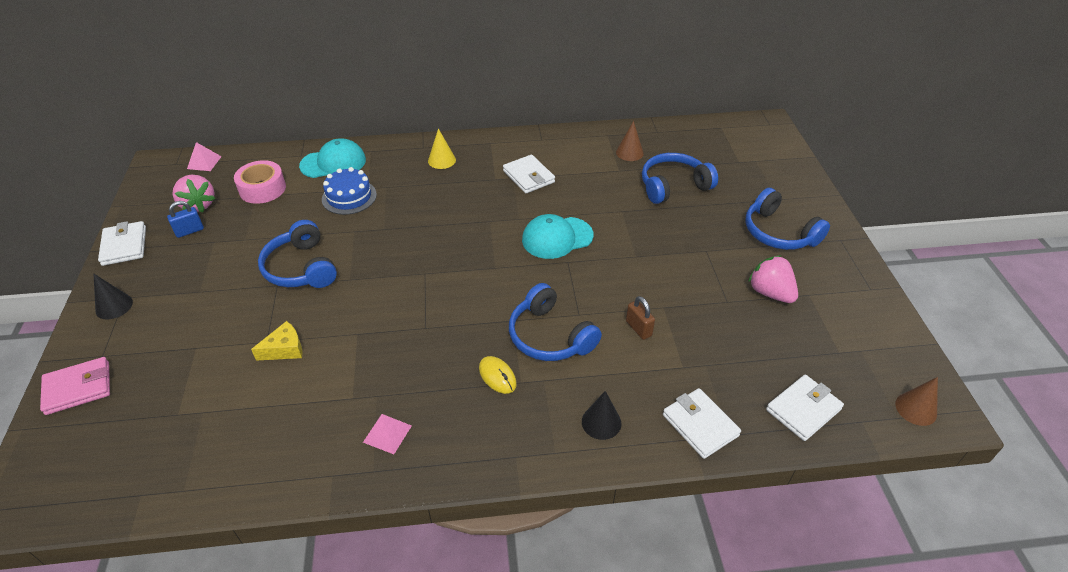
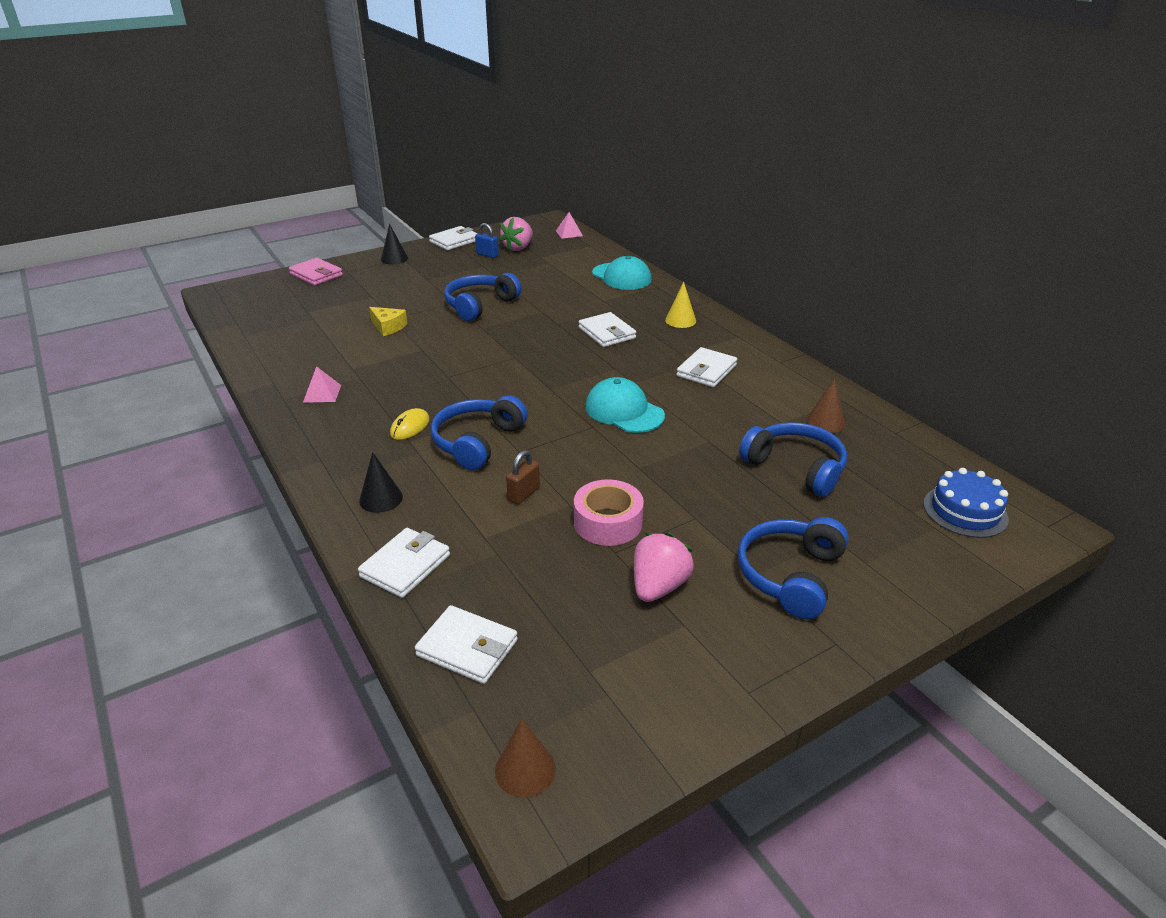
camera: 65 degrees right, 10 degrees down
pink tape [234,160,286,204] -> pink tape moved to [574,479,644,546]
blue cake [322,167,377,215] -> blue cake moved to [923,468,1009,538]
none -> white wallet [578,312,636,347]

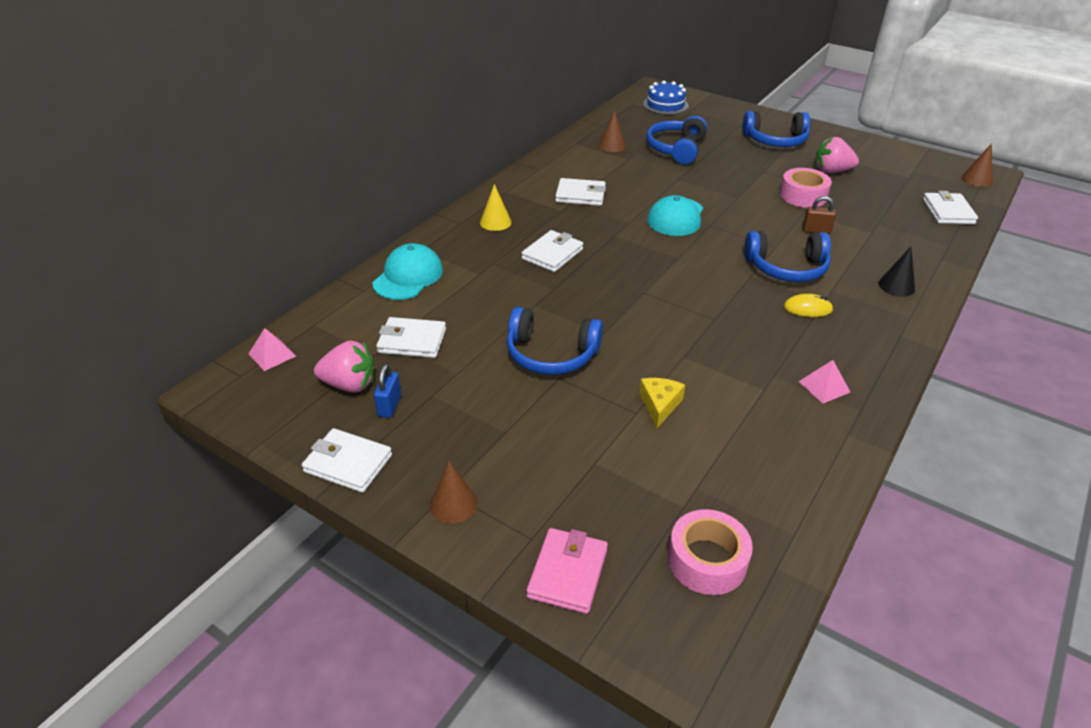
camera: 115 degrees left, 5 degrees up
white wallet [358,528,450,598] -> white wallet moved to [376,317,446,358]
black cone [381,224,408,265] -> brown cone [430,461,478,523]
none -> pink tape [668,509,753,595]

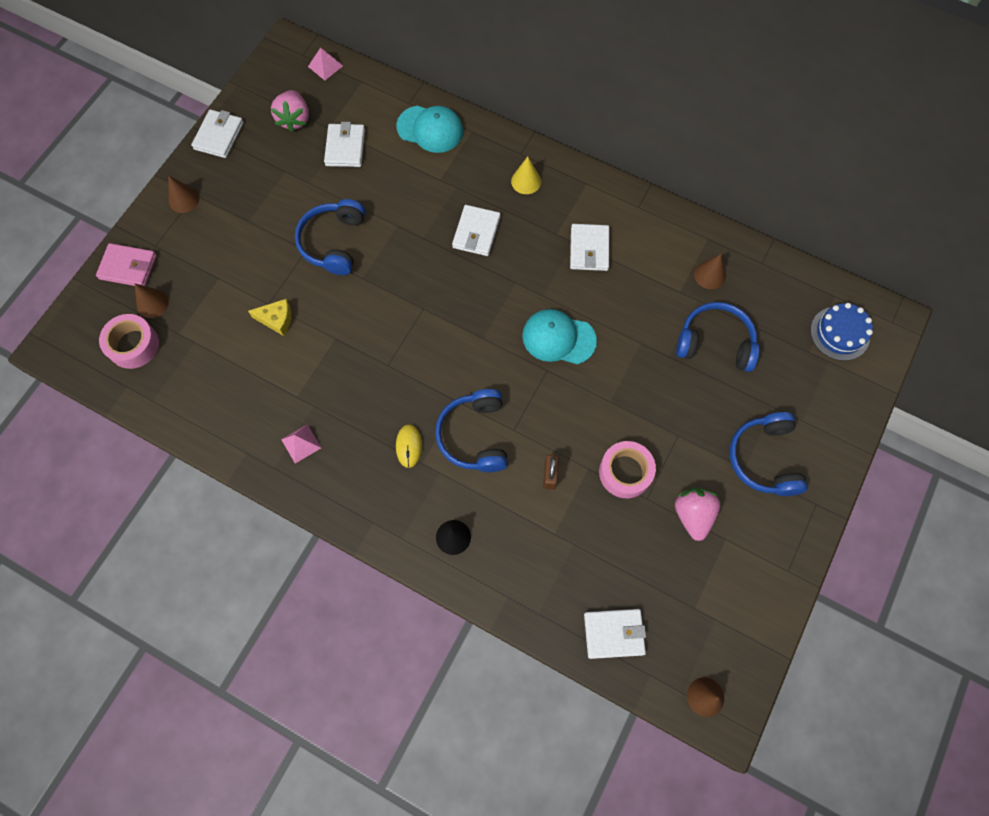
camera: 85 degrees right, 30 degrees up
blue padlock [374,364,401,418] -> none
white wallet [522,230,583,272] -> white wallet turned 75 degrees clockwise [452,205,501,256]
none -> brown cone [135,283,169,318]

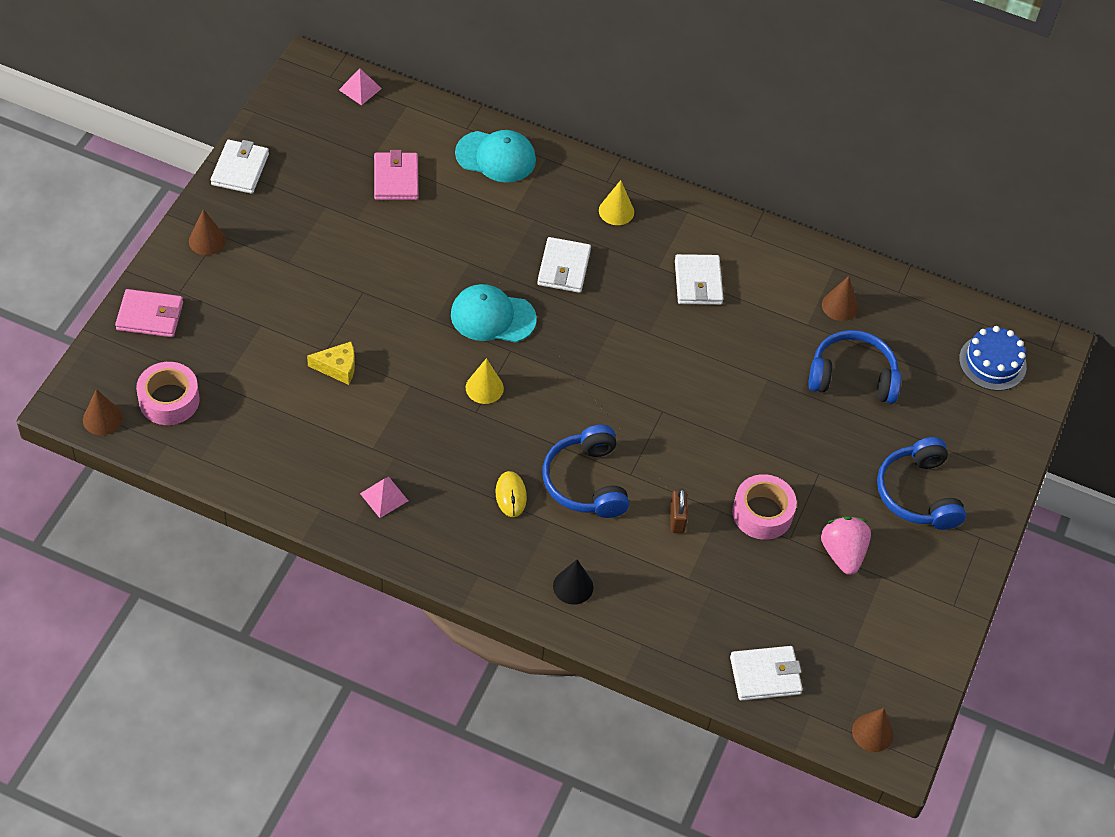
camera: 10 degrees left, 15 degrees down
brown cone [135,283,169,318] -> brown cone moved to [83,389,123,435]
pink strawberry [271,90,309,132] -> none
blue headphones [295,199,365,275] -> none
white wallet [324,122,365,167] -> pink wallet [374,150,418,200]
turquoise cap [522,309,597,364] -> turquoise cap moved to [451,284,537,343]
none -> yellow cone [466,358,504,404]

